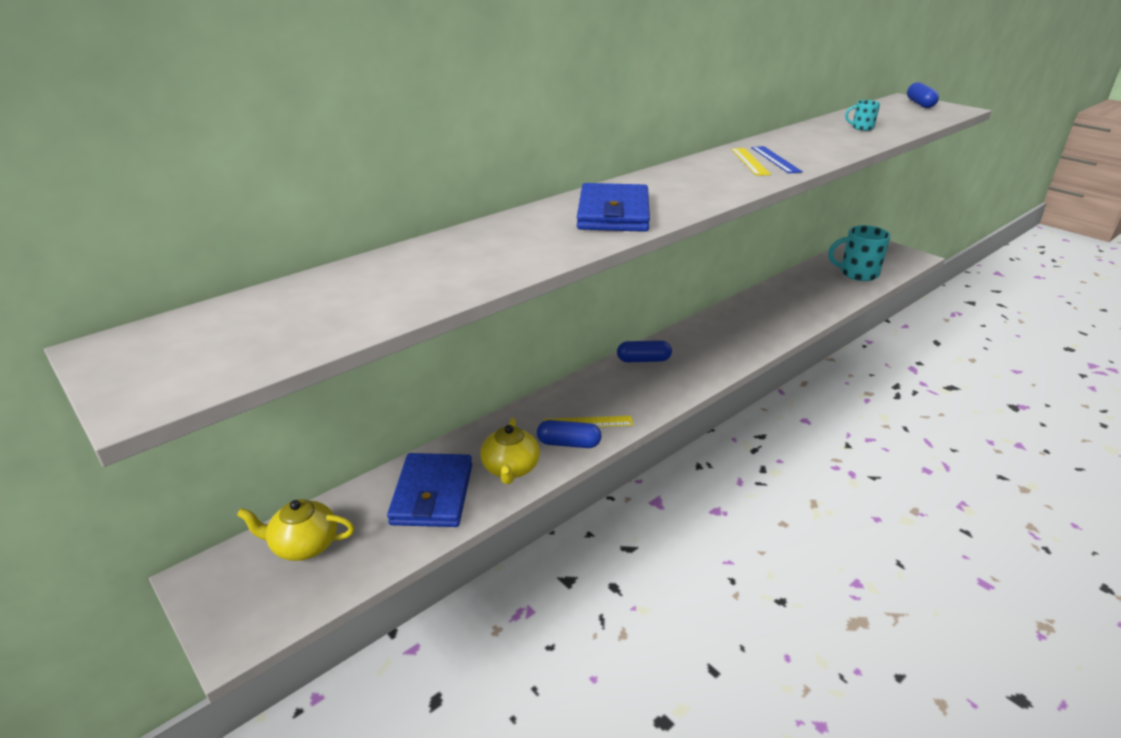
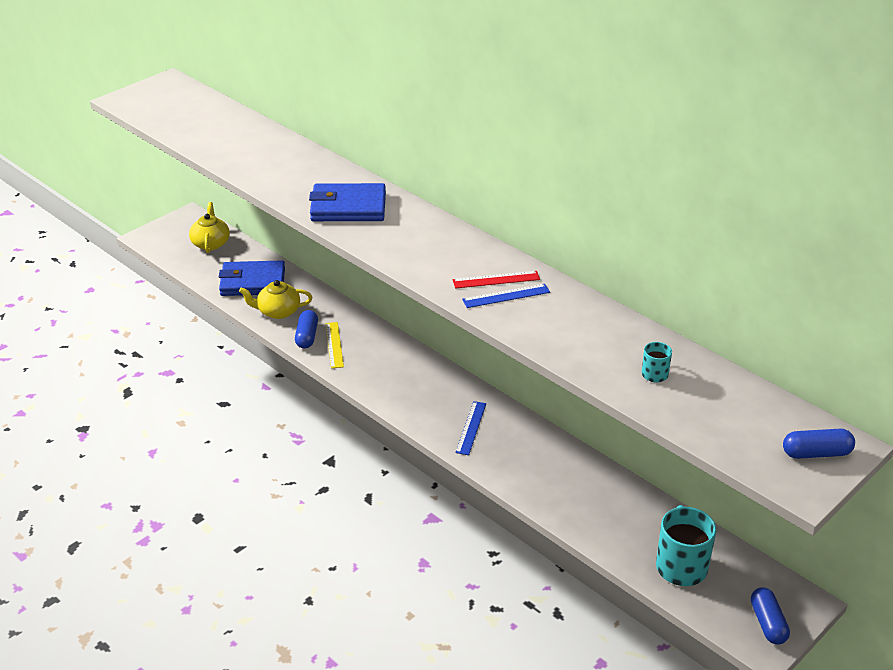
camera: 85 degrees right, 5 degrees up
blue capsule [617,340,672,362] -> blue capsule moved to [751,587,790,645]
yellow ruler [731,148,771,176] -> red ruler [453,271,540,289]
none -> blue ruler [455,401,486,455]

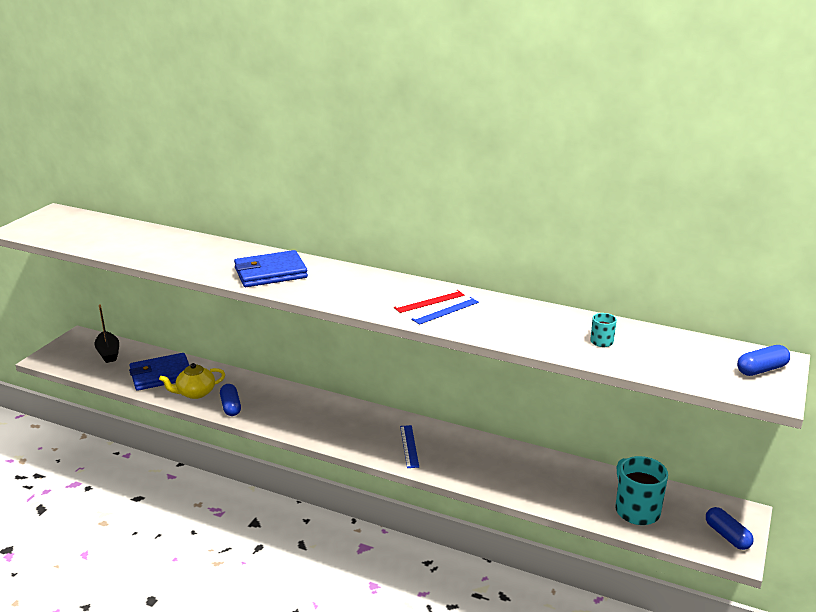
camera: 20 degrees left, 10 degrees down
yellow teapot [189,202,230,253] -> black boat [94,304,119,363]
yellow ruler [326,322,344,368] -> none

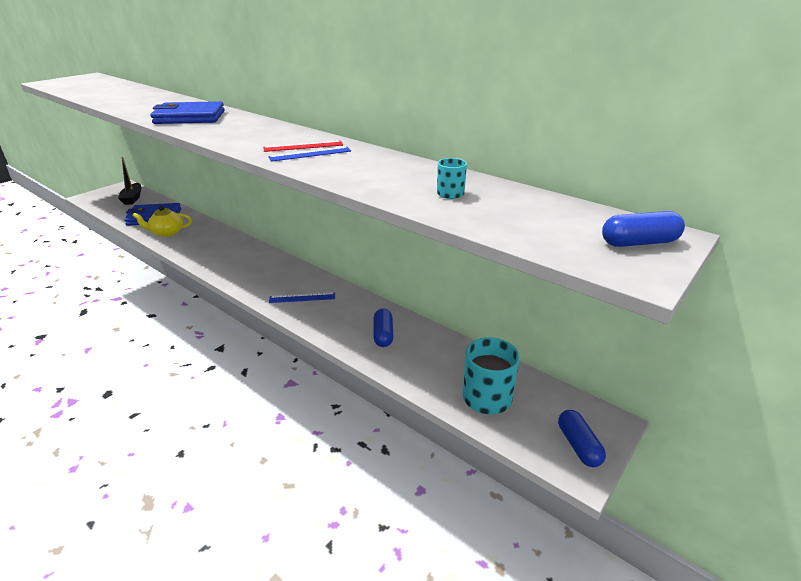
camera: 15 degrees right, 5 degrees up
blue capsule [220,384,241,416] -> blue capsule moved to [373,308,394,347]
blue ruler [400,425,419,468] -> blue ruler turned 75 degrees clockwise [269,292,335,303]

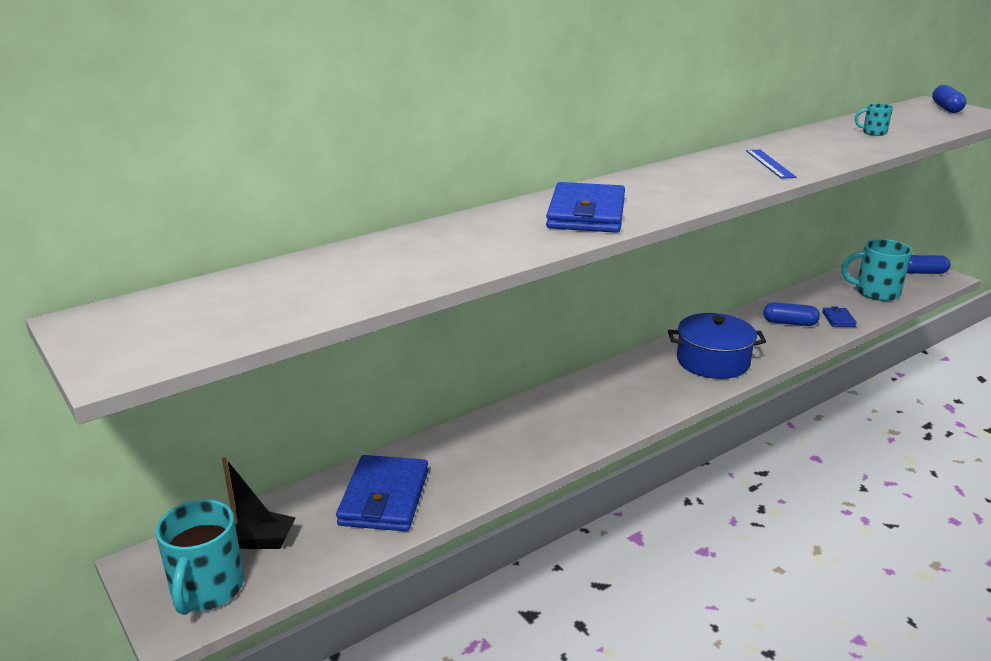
camera: 75 degrees left, 5 degrees down
yellow teapot [132,206,192,237] -> none
red ruler [263,141,343,152] -> none
blue ruler [269,292,335,303] -> blue pot [668,313,766,379]
none -> turquoise mug [156,499,244,615]
none -> blue wallet [822,306,857,327]

